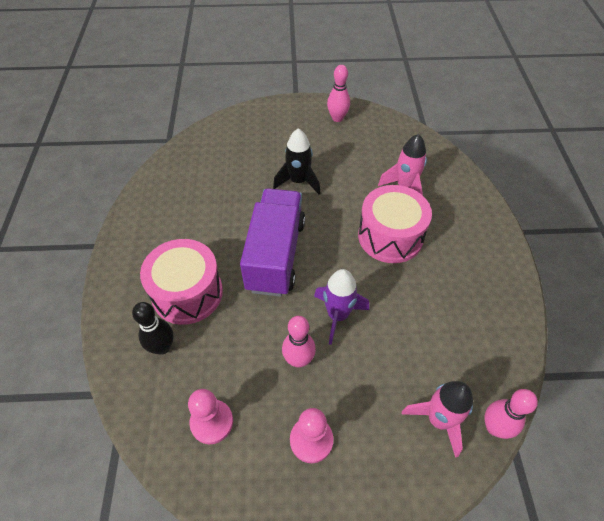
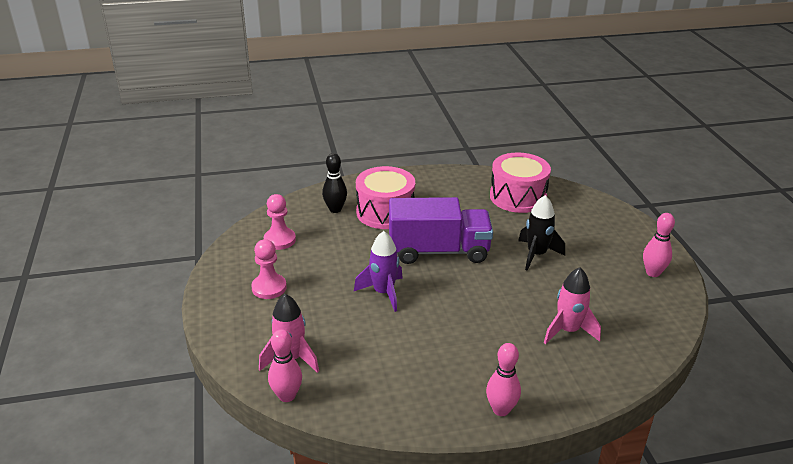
camera: 80 degrees right, 20 degrees down
pink bowling pin [282,316,316,368] -> pink bowling pin moved to [486,343,521,416]
pink drum [358,185,432,263] -> pink drum moved to [490,152,551,213]

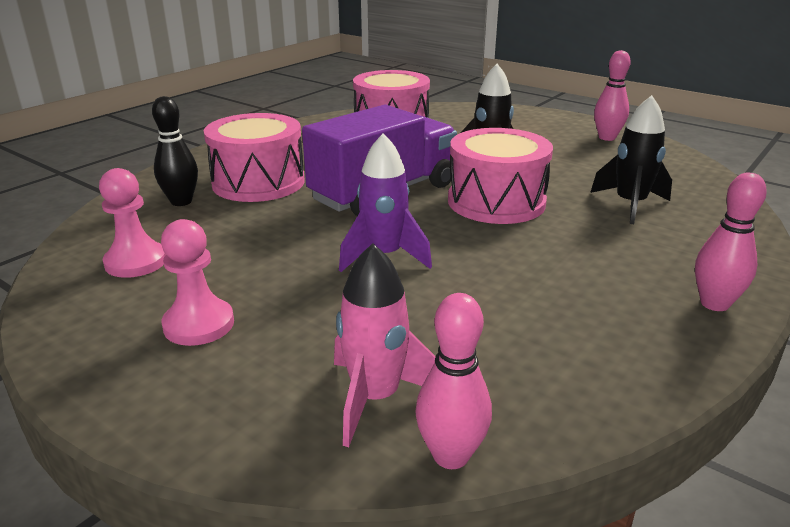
camera: 40 degrees left, 5 degrees down
pink rocket [544,267,601,344] -> black rocket [590,95,672,224]
none -> pink drum [448,128,553,224]

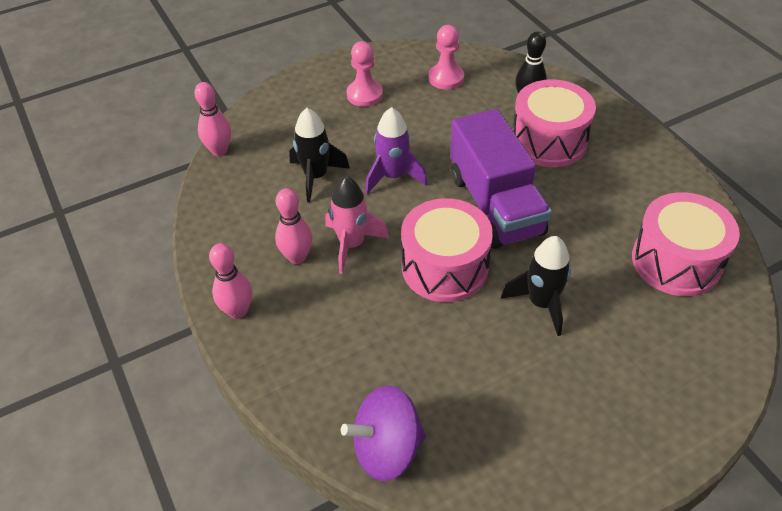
camera: 115 degrees right, 20 degrees up
pink rocket [334,243,436,447] -> pink rocket moved to [326,176,389,274]
black rocket [590,95,672,224] -> black rocket moved to [289,108,350,202]
pink bowling pin [594,50,631,141] -> pink bowling pin moved to [275,188,313,264]
none -> purple spinning top [341,385,426,481]

